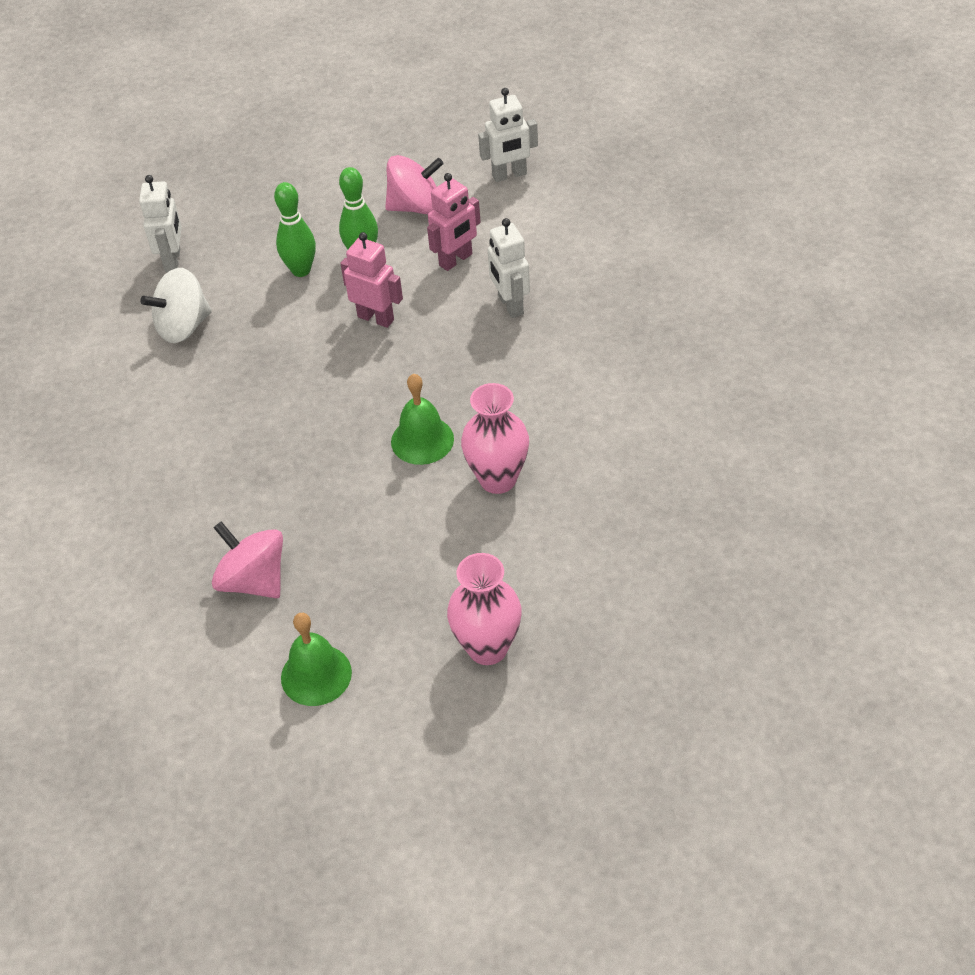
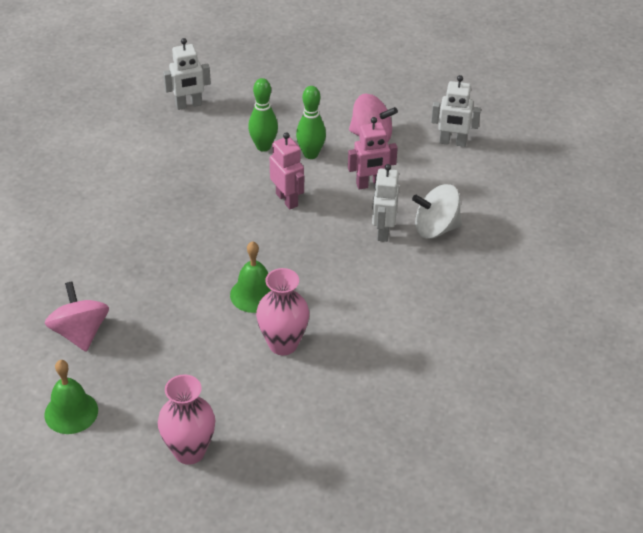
camera: 25 degrees right, 5 degrees down
white robot [139,175,182,272] -> white robot turned 45 degrees clockwise [163,38,211,110]
white spinning top [140,268,212,343] -> white spinning top moved to [412,184,462,239]

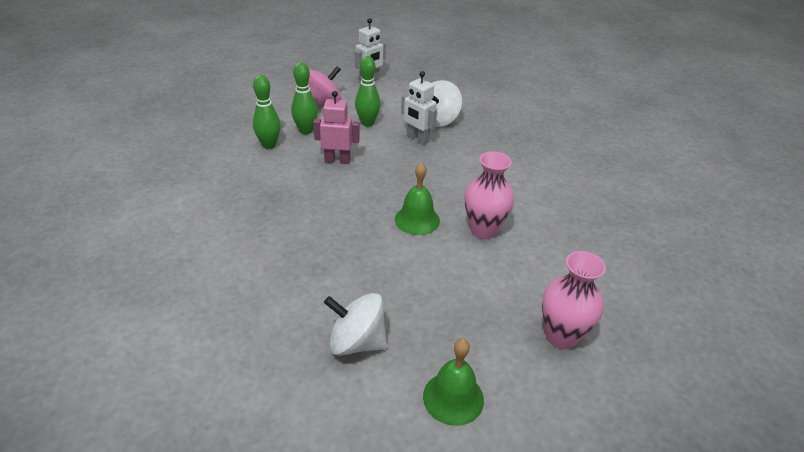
camera: 55 degrees left, 5 degrees down
pink spinning top [45,282,109,352] -> white spinning top [324,293,387,356]
white robot [163,38,211,110] -> none
pink robot [348,117,398,190] -> green bowling pin [355,56,380,127]

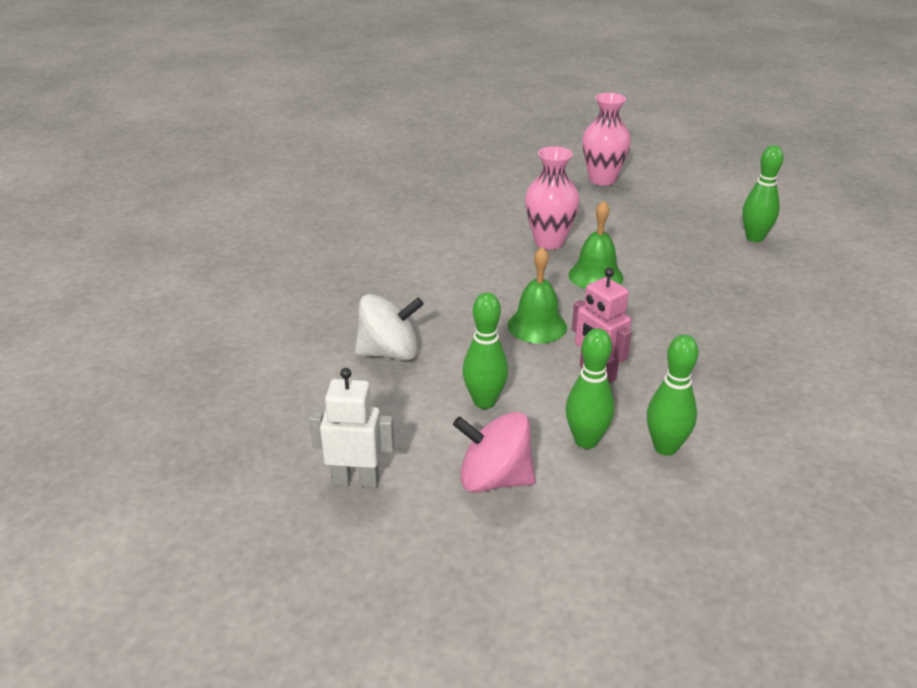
camera: 130 degrees left, 5 degrees down
white spinning top [324,293,387,356] -> green bowling pin [742,145,784,242]
white robot [401,71,437,145] -> none
green bell [423,339,484,426] -> green bell moved to [508,247,567,344]

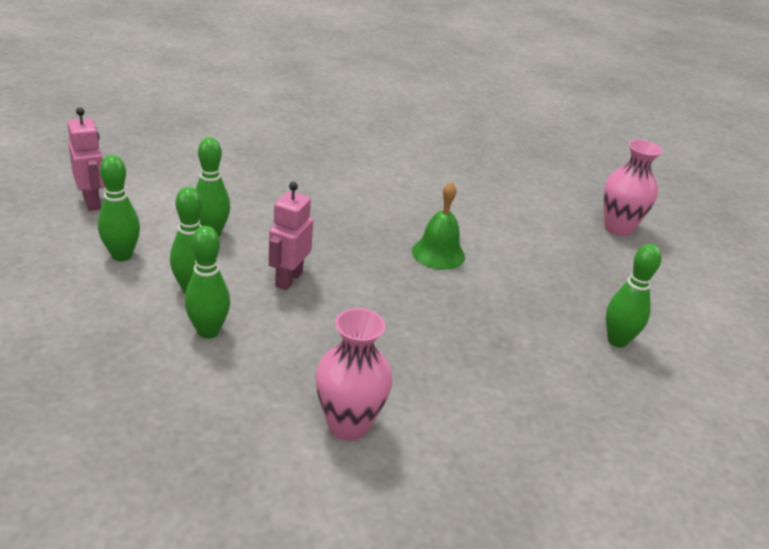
camera: 55 degrees right, 0 degrees up
white robot [309,368,394,488] -> pink robot [67,107,105,211]
white spinning top [355,294,424,361] -> none
pink spinning top [453,412,535,492] -> green bowling pin [98,155,140,261]
green bell [508,247,567,344] -> none
pink vase [525,146,579,249] -> pink vase moved to [315,308,392,441]

